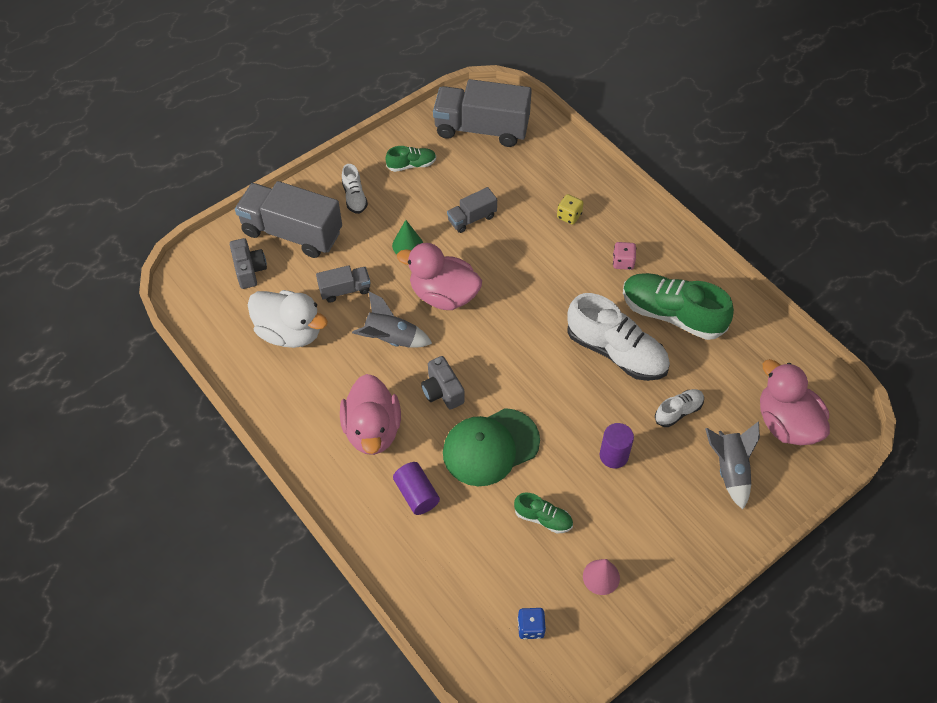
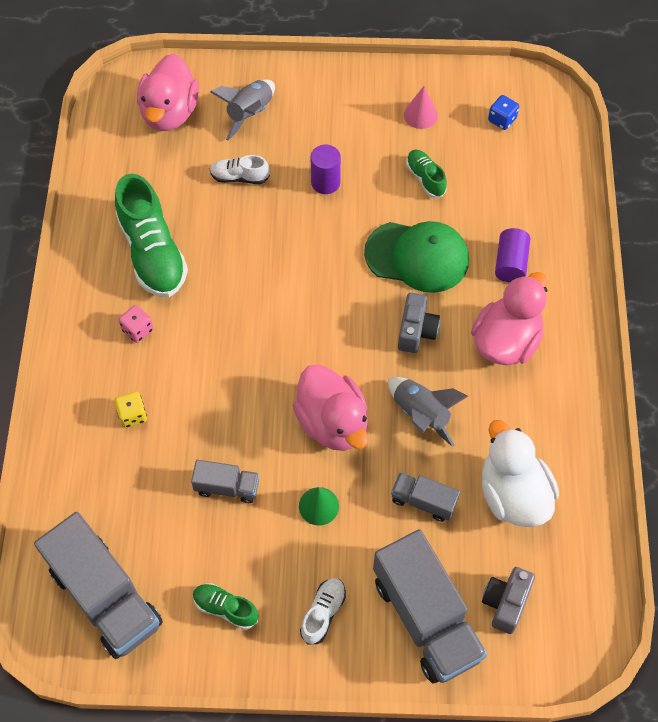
camera: 140 degrees left, 5 degrees up
white shoe [567,293,670,381] -> none

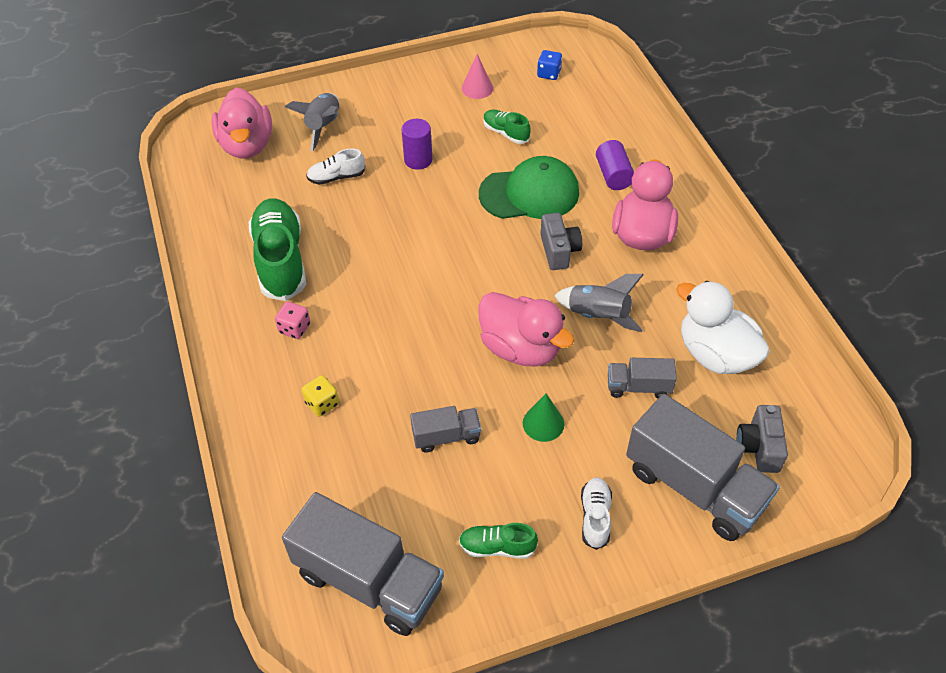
camera: 20 degrees left, 10 degrees down
green shoe [115,174,188,297] -> green shoe turned 150 degrees counterclockwise [248,198,306,301]

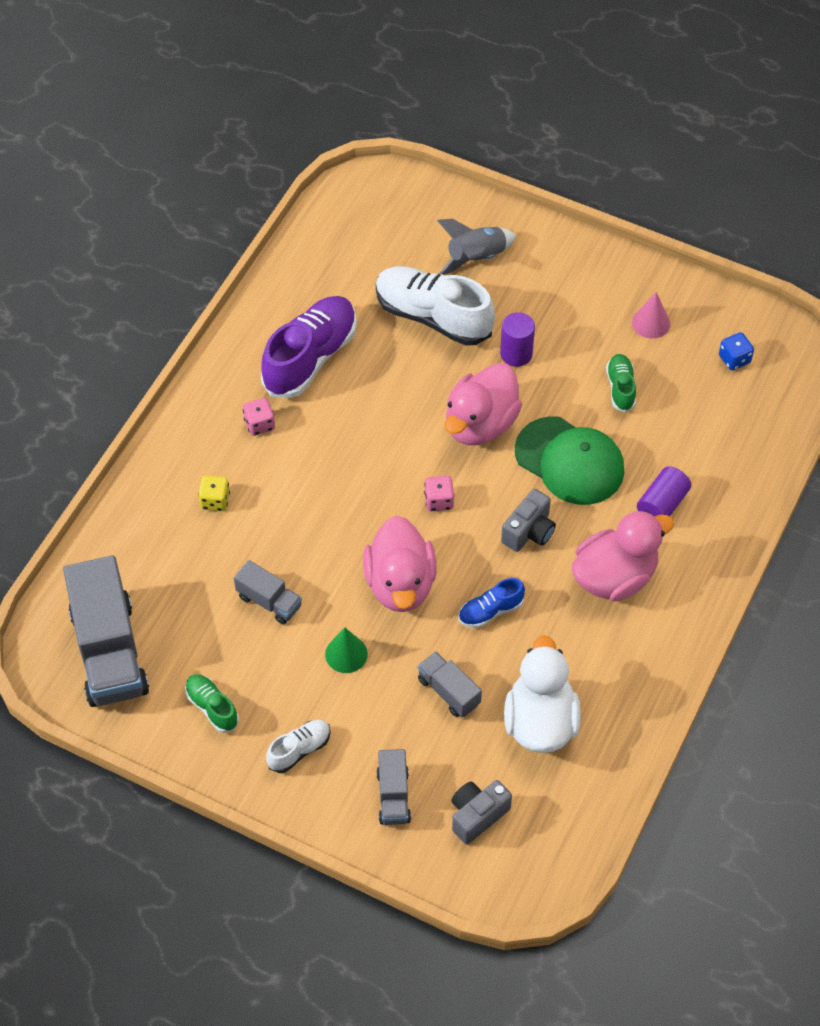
camera: 45 degrees right, 5 degrees up
pink duck [212,88,272,158] -> pink duck moved to [445,363,522,445]
green shoe [248,198,306,301] -> purple shoe [261,296,357,398]
white shoe [306,148,365,185] -> white shoe [376,266,495,346], size x2.01
grey rocket [554,274,644,332] -> blue shoe [459,578,525,628]
grey truck [626,394,780,541] -> grey truck [377,749,411,825], size x0.49
none -> pink dice [424,476,454,511]

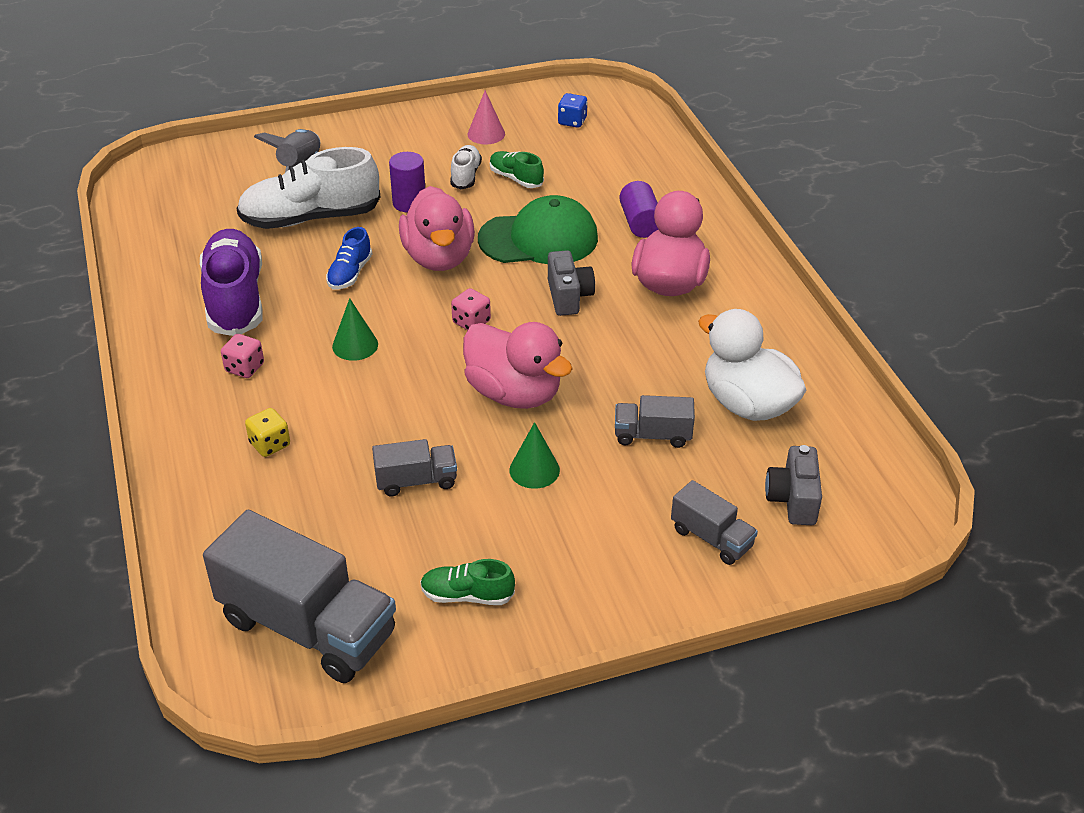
camera: 45 degrees left, 15 degrees down
white shoe [266,720,331,773] -> white shoe moved to [450,145,482,189]
blue shoe [459,578,525,628] -> blue shoe moved to [326,227,372,289]
none -> green cone [332,298,378,361]

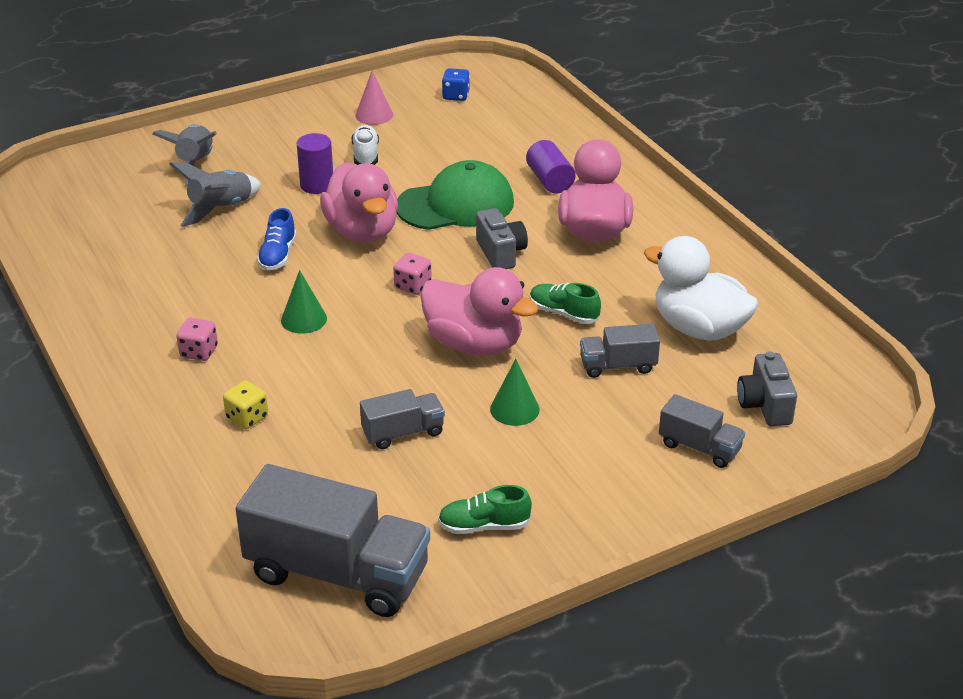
camera: 10 degrees left, 5 degrees down
purple shoe [200,229,263,336] -> none
white shoe [236,147,380,229] -> grey rocket [169,162,261,227]
green shoe [490,151,544,188] -> green shoe moved to [530,283,601,324]

